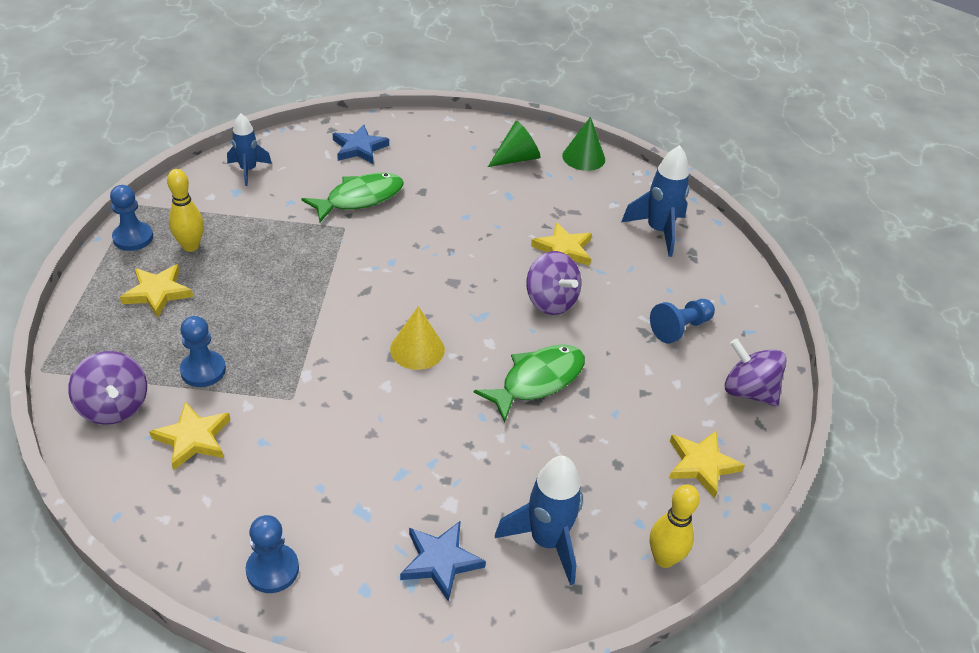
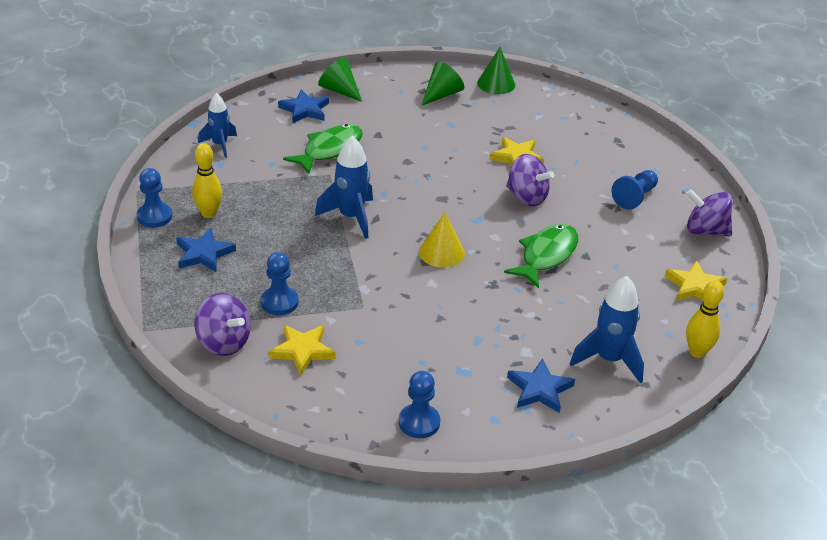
camera: 15 degrees left, 5 degrees down
yellow star [120,264,193,318] -> blue star [176,228,236,272]
blue rocket [621,145,690,257] -> blue rocket moved to [315,136,373,239]
none -> green cone [318,57,362,102]

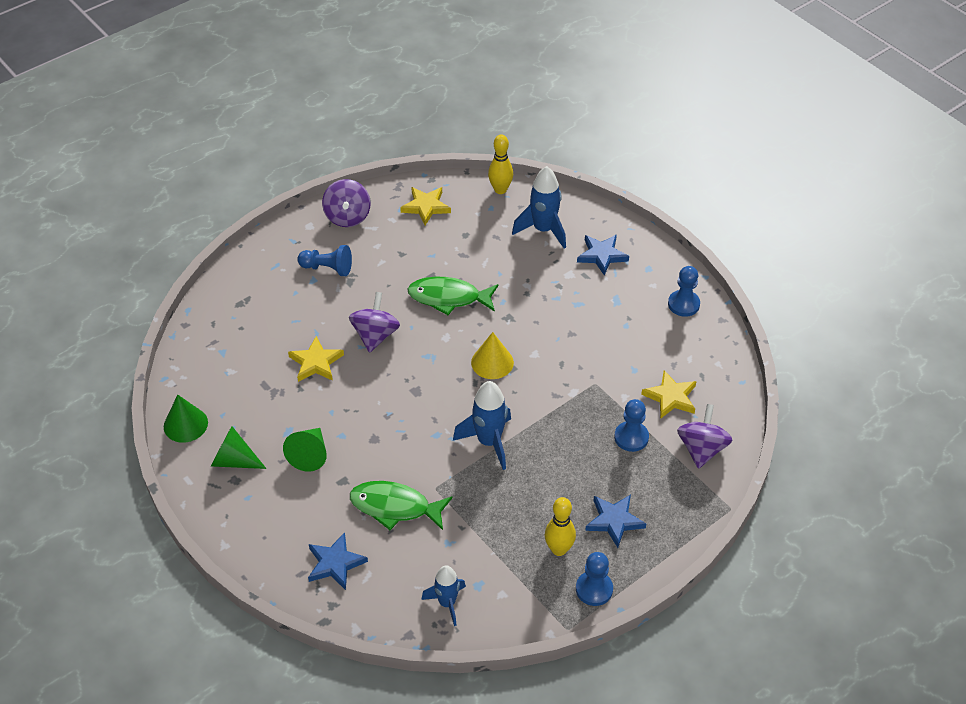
camera: 115 degrees left, 10 degrees up
green cone [318,57,362,102] -> green cone moved to [283,428,327,472]

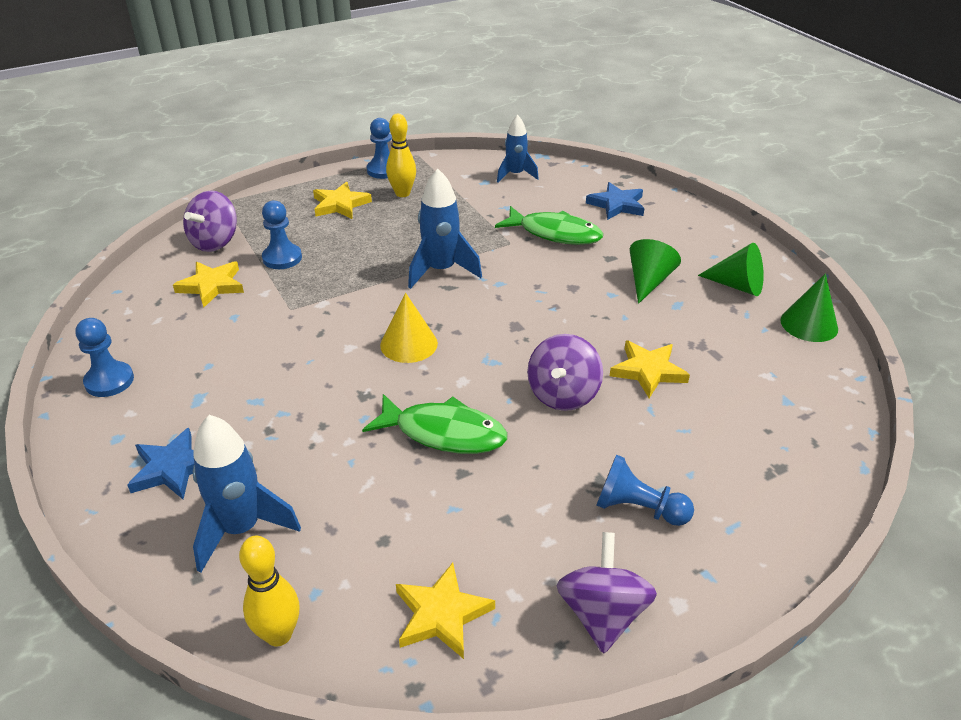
camera: 170 degrees left, 10 degrees down
blue star [585,494,646,548] -> yellow star [313,182,372,219]

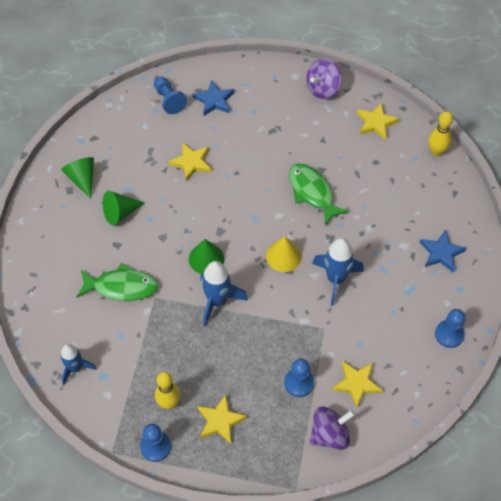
camera: 140 degrees left, 20 degrees up
blue rocket [193,415,301,573] -> blue rocket moved to [312,238,364,306]
green fish [495,206,603,245] -> green fish turned 120 degrees clockwise [77,263,158,301]
purple spinning top [527,334,603,411] -> none
blue star [586,182,644,220] -> blue star moved to [193,80,235,116]
blue pawn [596,454,694,526] -> blue pawn moved to [154,77,187,114]
green cone [781,274,838,342] -> green cone moved to [189,239,225,274]

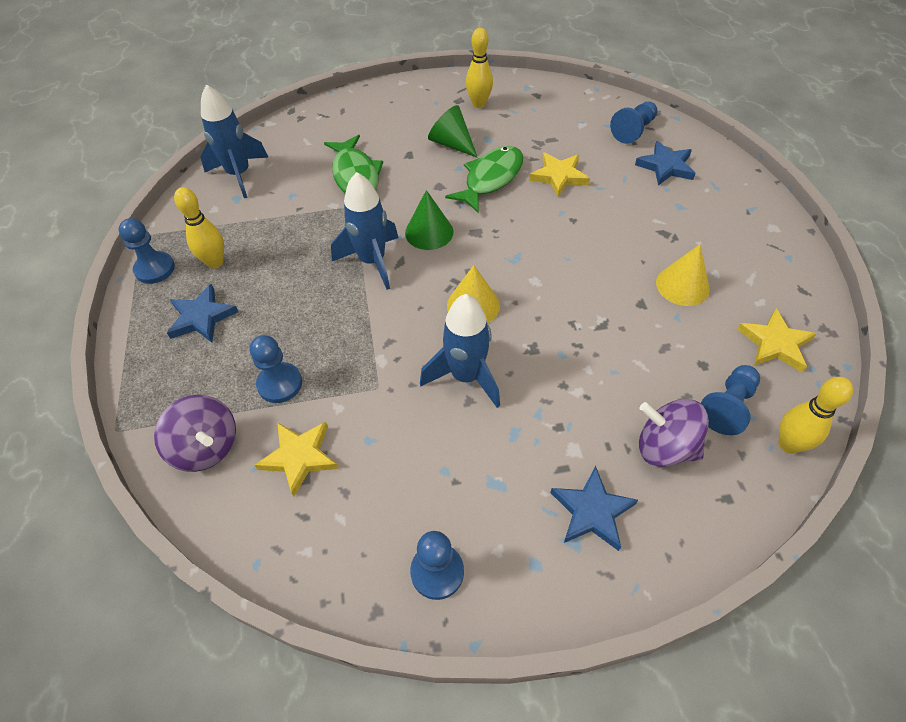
camera: 70 degrees right, 5 degrees down
blue rocket [60,344,97,385] -> blue rocket [200,84,268,198], size x1.50
green cone [61,157,94,199] -> yellow bowling pin [466,28,493,108]
yellow star [197,394,247,444] -> blue star [167,284,238,343]
green fish [289,164,349,226] -> green fish moved to [445,146,523,213]
purple spinning top [306,59,342,99] -> purple spinning top moved to [639,399,709,467]
none -> yellow cone [656,244,710,306]
none -> blue pawn [701,365,760,435]

